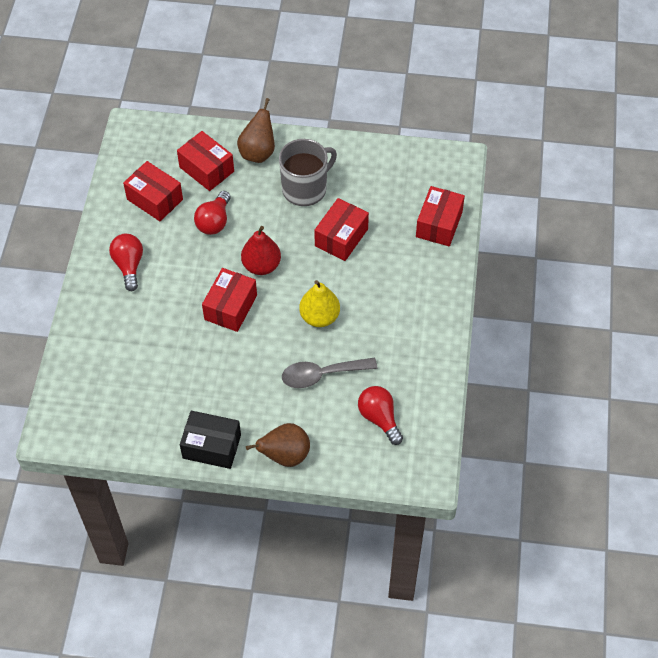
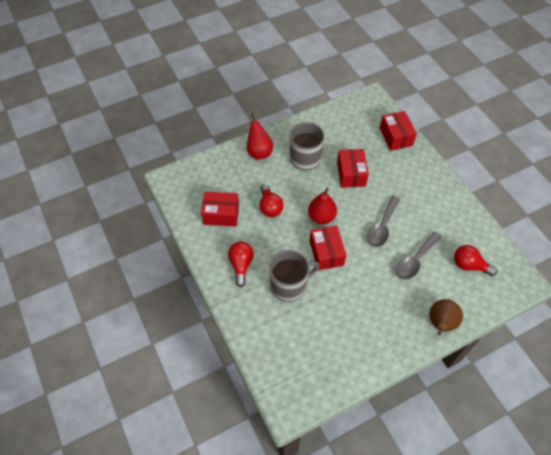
camera: 35 degrees left, 0 degrees up
red light bulb [109,234,143,291] -> red light bulb turned 45 degrees clockwise [228,241,253,287]
red box [177,131,234,191] -> none
black box [180,411,241,469] -> none
brown pear [237,98,275,163] -> red pear [247,113,273,160]
yellow pear [299,280,340,327] -> grey spoon [367,196,400,247]
none -> grey mug [269,250,320,302]

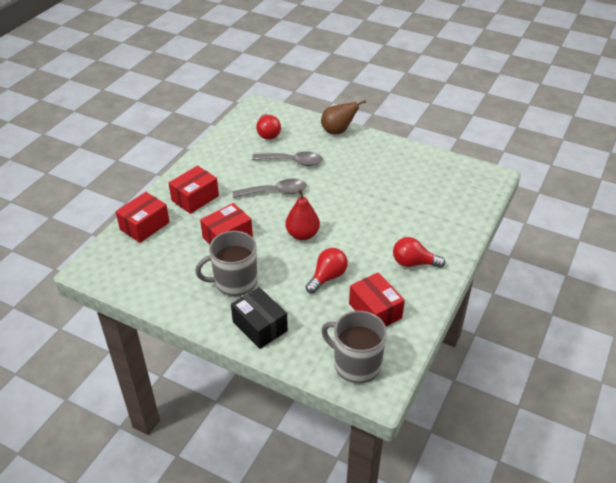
camera: 125 degrees left, 15 degrees down
red light bulb [228,241,253,287] -> red light bulb turned 45 degrees clockwise [393,237,445,268]
red pear [247,113,273,160] -> black box [231,287,288,349]
grey mug [269,250,320,302] -> grey mug moved to [321,311,387,383]
red box [310,225,346,270] -> red box moved to [169,166,219,214]

